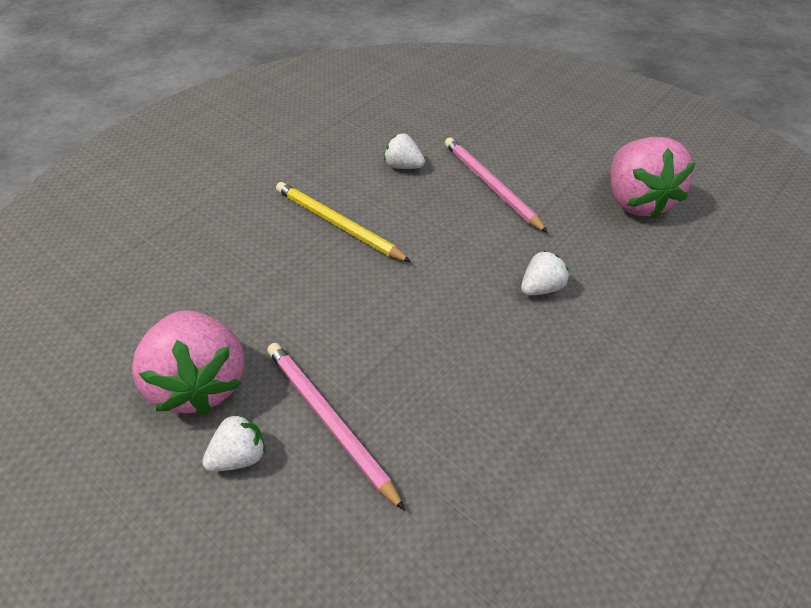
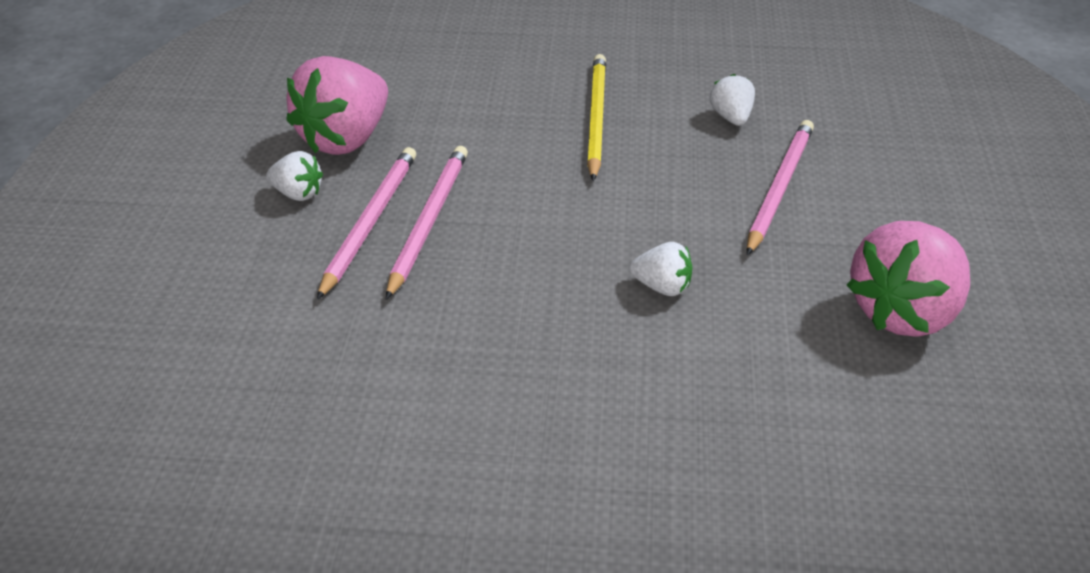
camera: 55 degrees right, 5 degrees down
none -> pink pencil [386,146,468,300]

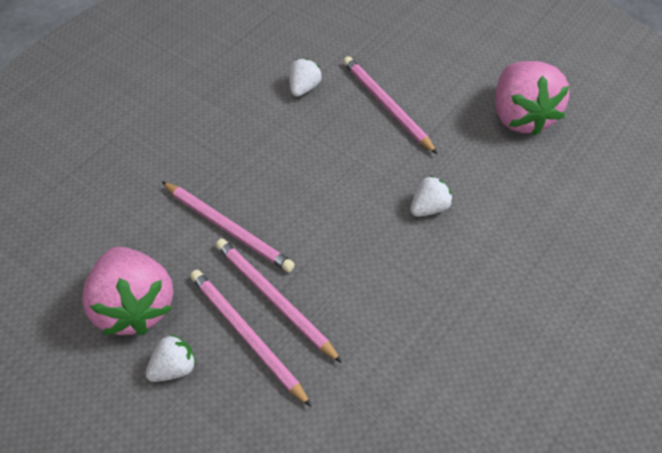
camera: 55 degrees left, 10 degrees up
yellow pencil [587,54,606,181] -> none
white strawberry [710,74,755,126] -> white strawberry turned 90 degrees clockwise [289,59,322,97]
none -> pink pencil [162,182,295,272]

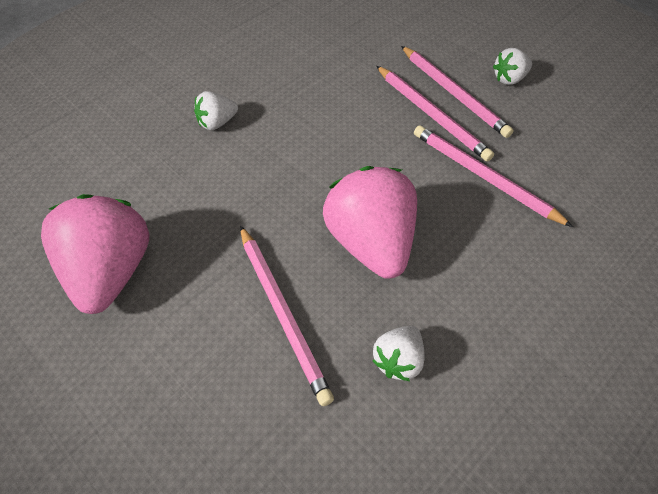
camera: 175 degrees left, 0 degrees up
pink strawberry [82,247,174,335] -> pink strawberry moved to [323,166,417,279]
white strawberry [410,176,452,217] -> white strawberry moved to [194,91,238,130]

